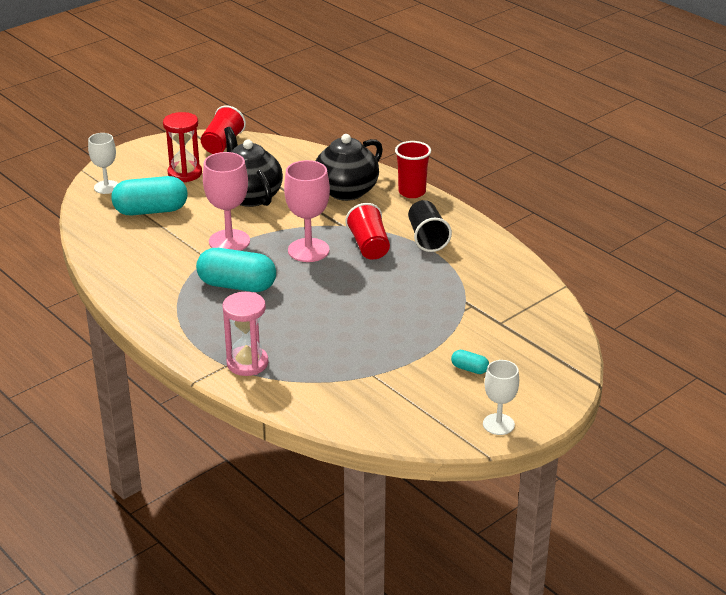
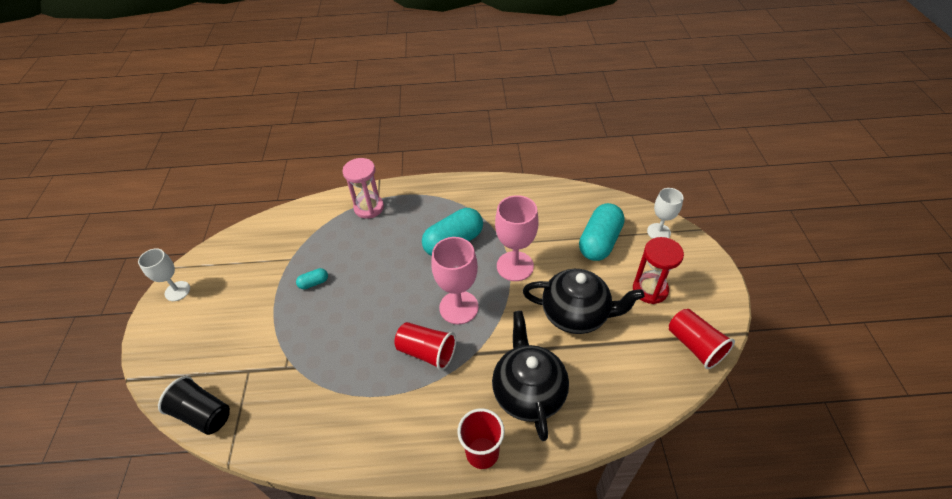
camera: 130 degrees right, 15 degrees up
black cup [408,200,452,252] -> black cup moved to [158,376,230,435]
turquoise capsule [451,350,489,374] -> turquoise capsule moved to [296,268,328,289]

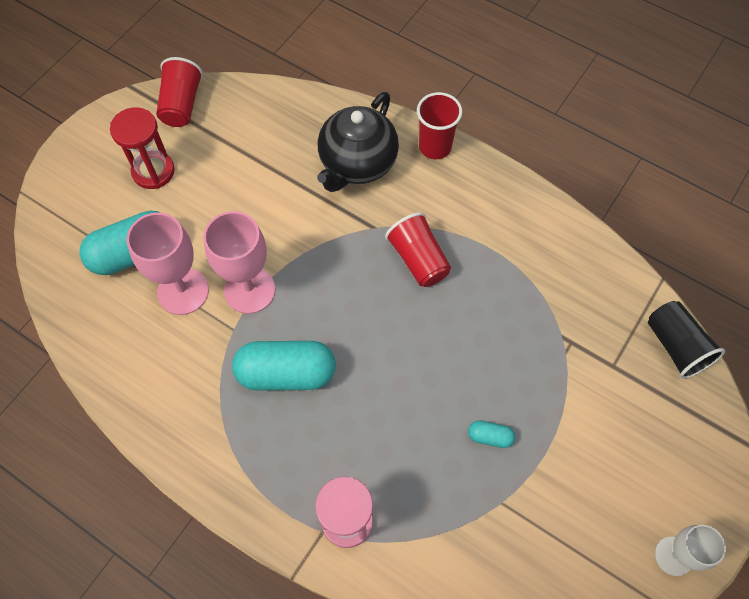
camera: 145 degrees left, 15 degrees up
pink goblet [431,237,479,324] -> pink goblet moved to [127,212,209,315]
black teapot [523,269,644,334] -> none
white goblet [647,188,684,239] -> none

